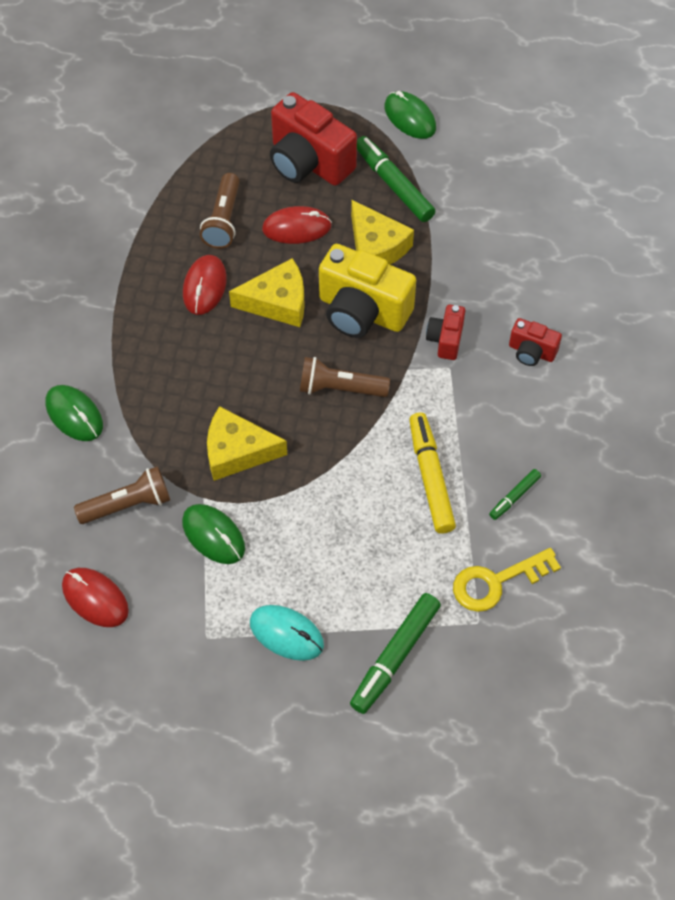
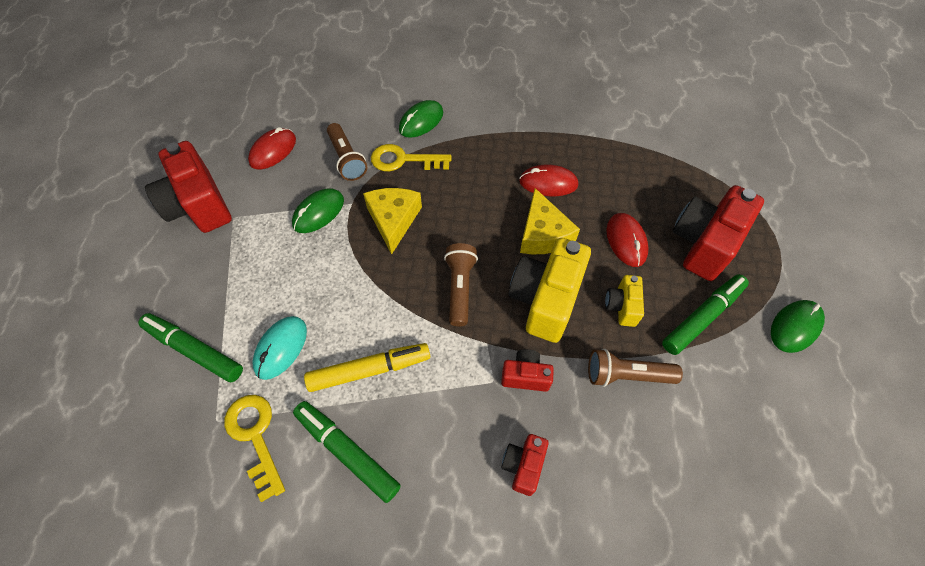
camera: 85 degrees right, 0 degrees up
brown flashlight [200,173,240,249] -> brown flashlight moved to [588,349,683,387]
turquoise mouse [250,605,324,661] -> turquoise mouse moved to [253,316,307,380]
yellow cheese [351,200,414,265] -> yellow camera [605,275,644,327]
green marker [489,469,541,520] -> green marker [293,401,401,503], size x1.90
none -> red camera [145,141,232,233]
none -> yellow key [371,144,452,171]

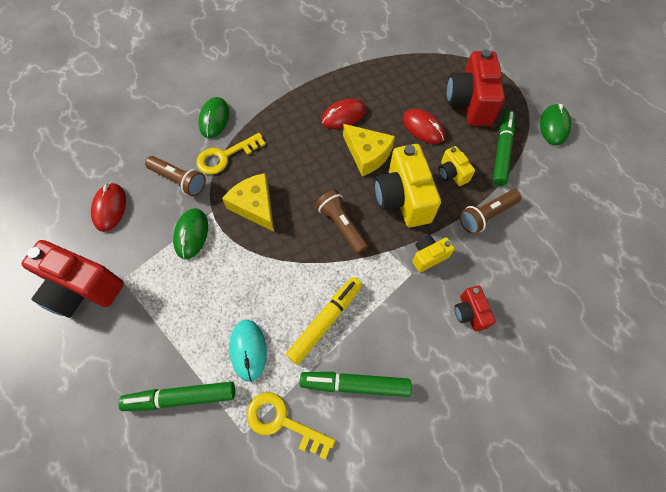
camera: 35 degrees left, 5 degrees up
red camera [501,349,554,392] -> yellow camera [412,235,455,272]

